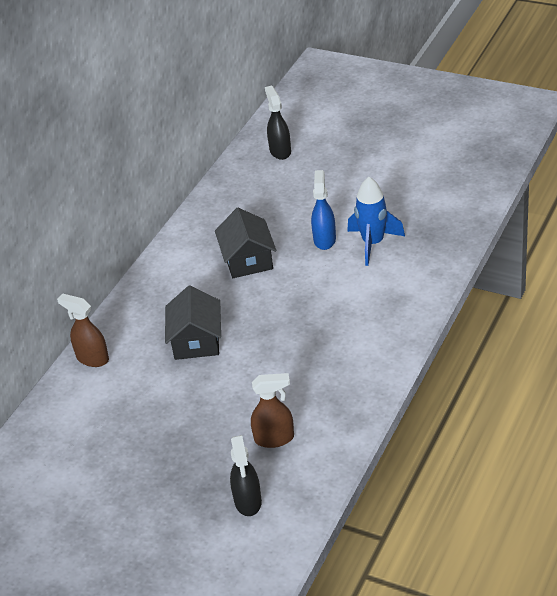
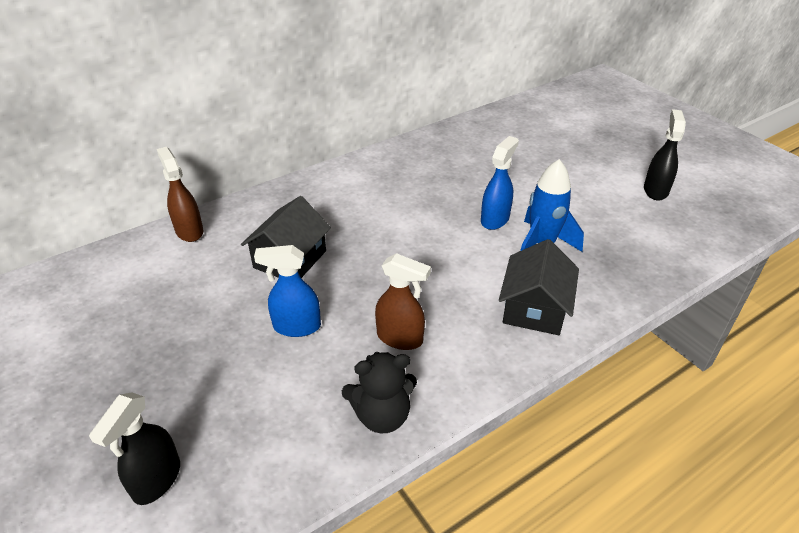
camera: 25 degrees right, 0 degrees up
black house [215,208,276,278] -> black house moved to [499,239,579,335]
brown spray bottle [251,373,294,448] -> brown spray bottle moved to [375,253,431,350]
black spray bottle [265,86,291,160] -> black spray bottle moved to [644,109,686,200]
none -> blue spray bottle [254,245,321,337]
none -> black teddy bear [342,352,417,433]

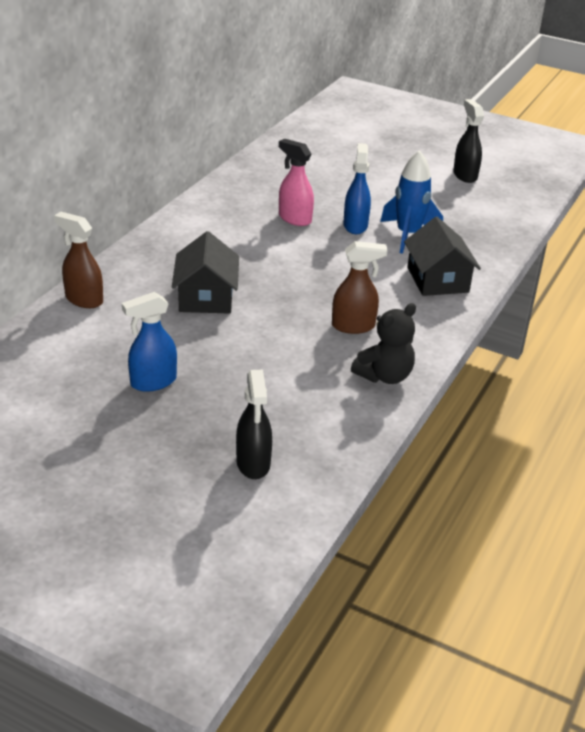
camera: 30 degrees left, 5 degrees down
blue spray bottle [254,245,321,337] -> blue spray bottle moved to [122,292,177,392]
none -> pink spray bottle [279,139,314,226]

